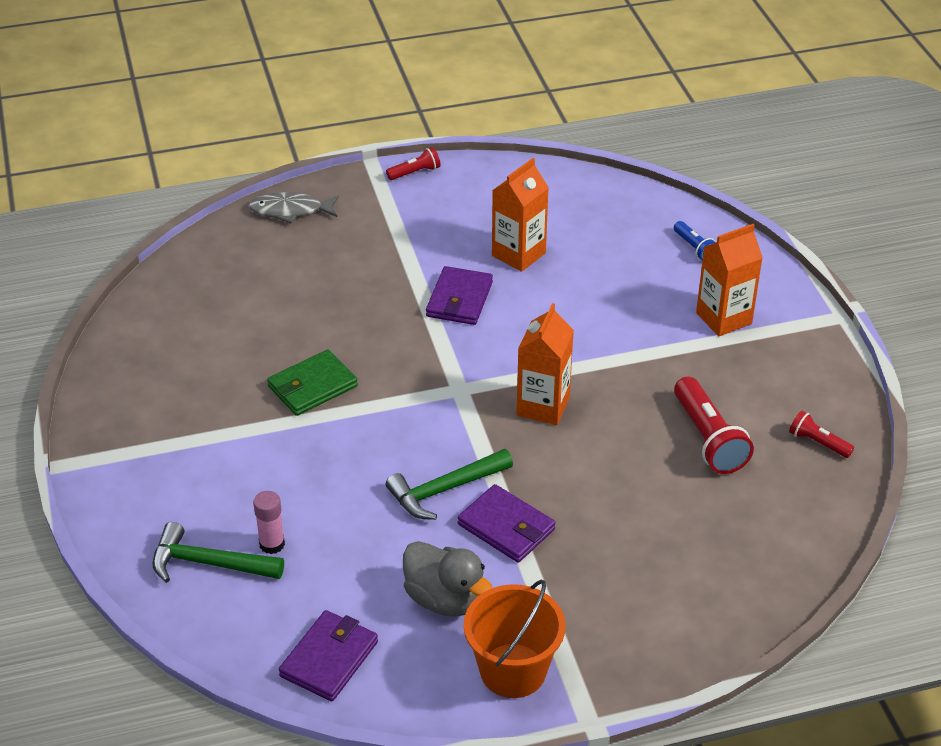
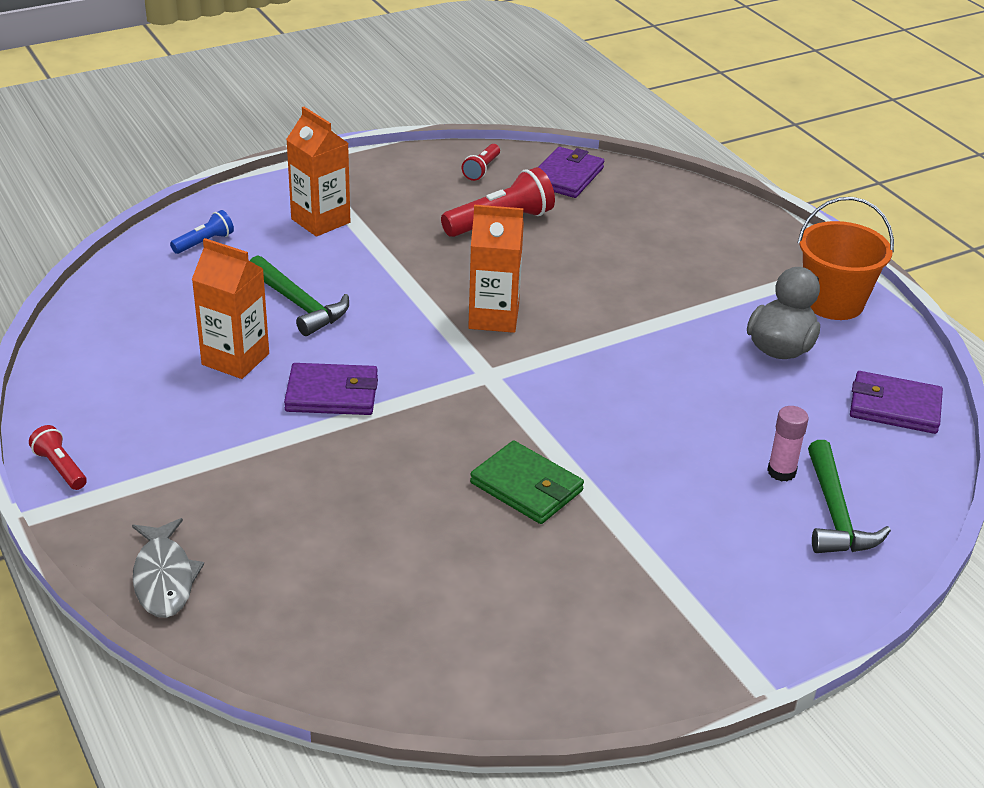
camera: 105 degrees left, 5 degrees down
green hammer [386,449,513,520] -> green hammer moved to [250,255,349,336]
purple wallet [458,484,555,563] -> purple wallet moved to [538,147,604,198]

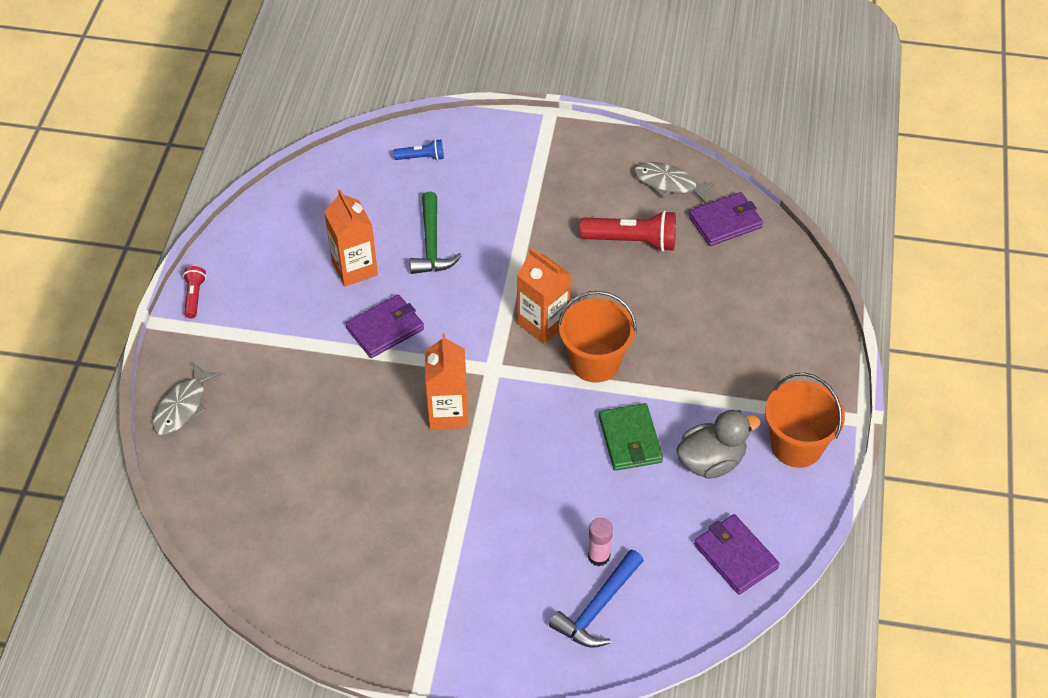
camera: 40 degrees right, 15 degrees up
purple wallet [284,363,378,415] -> purple wallet turned 75 degrees counterclockwise [345,294,424,358]
orange carton [286,107,350,237] -> orange carton moved to [425,334,468,430]
red flashlight [462,144,500,181] -> grey fish [634,162,716,203]
green wallet [470,441,584,524] -> green wallet moved to [599,403,663,471]
green hammer [808,440,891,553] -> blue hammer [549,549,644,648]
none -> orange bucket [558,291,637,382]

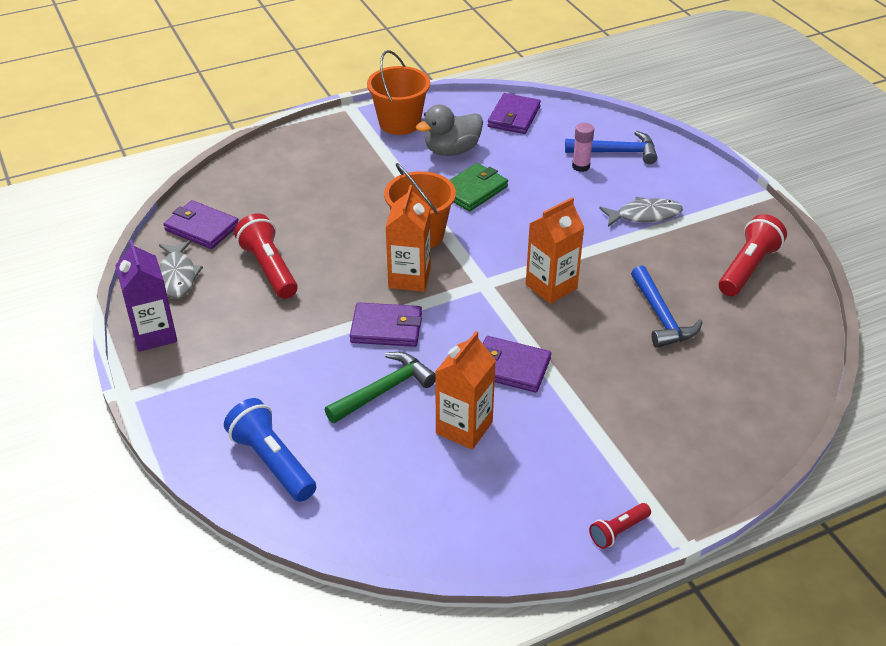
camera: 125 degrees left, 10 degrees down
grey fish [152,362,221,435] -> grey fish moved to [599,197,683,227]
blue flashlight [393,139,444,160] -> blue flashlight [224,398,316,502], size x1.84
grey duck [676,410,760,479] -> grey duck turned 60 degrees counterclockwise [416,105,483,156]
none -> purple carton [115,240,177,352]
none -> purple wallet [350,302,422,347]
none -> blue hammer [631,266,703,348]
none -> red flashlight [719,214,787,296]

